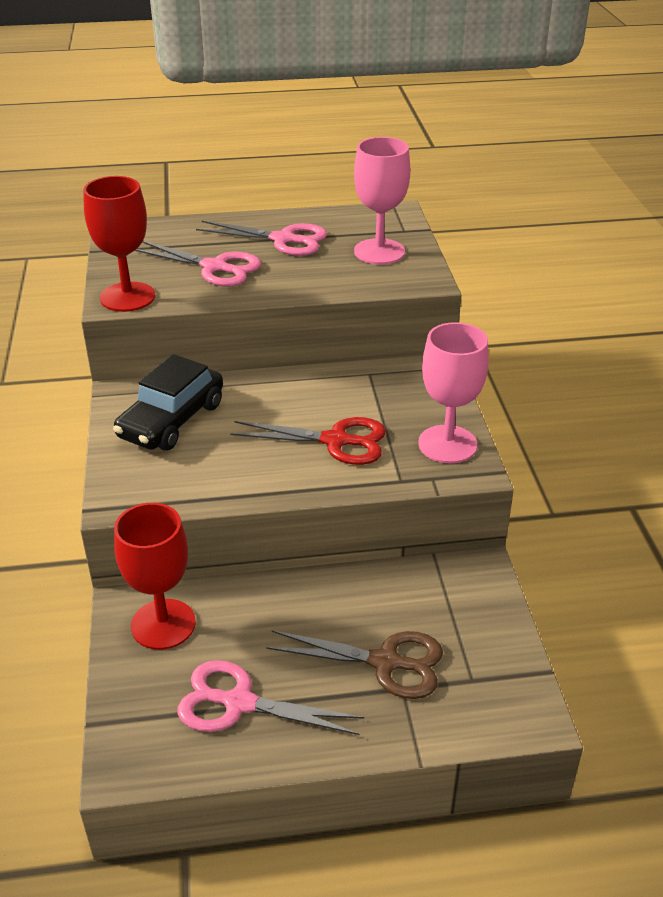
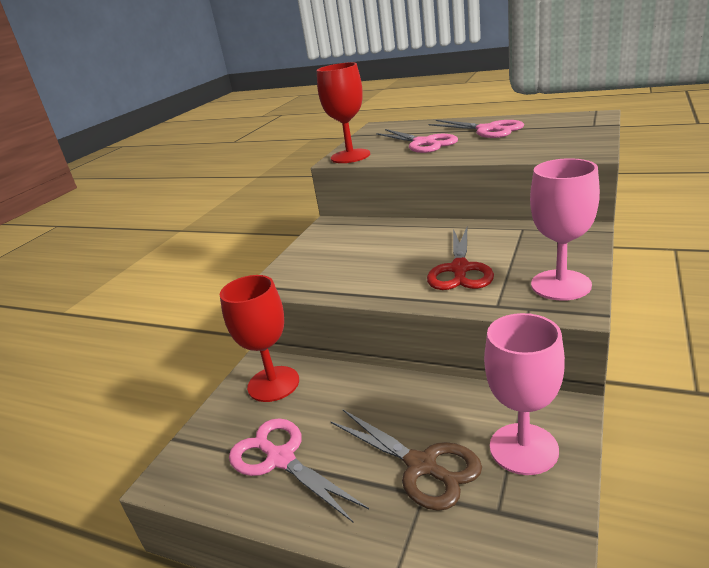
camera: 35 degrees right, 10 degrees down
black car [113,354,223,451] -> none
red scissors [230,417,386,465] -> red scissors turned 60 degrees clockwise [427,227,494,290]
pink goblet [354,137,410,264] -> pink goblet moved to [484,313,565,475]

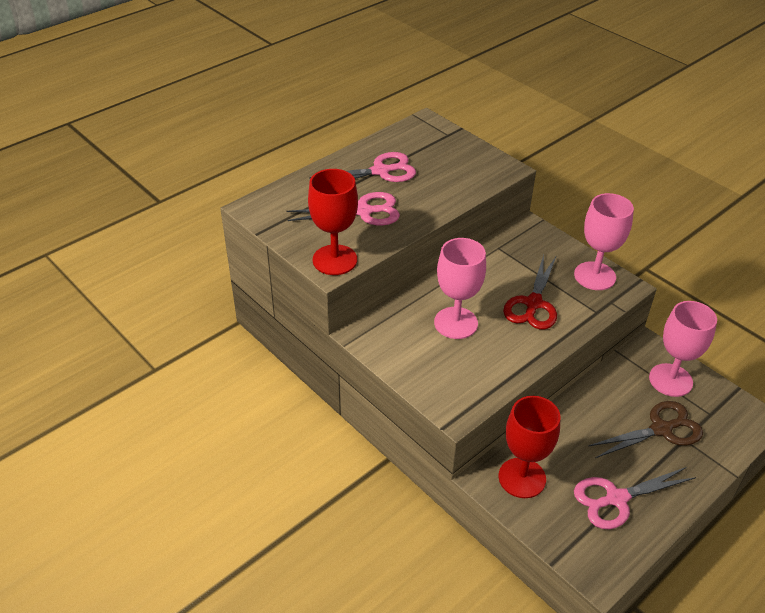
camera: 70 degrees left, 15 degrees up
red scissors [427,227,494,290] -> red scissors turned 75 degrees clockwise [503,255,557,330]
none -> pink goblet [434,238,486,339]

